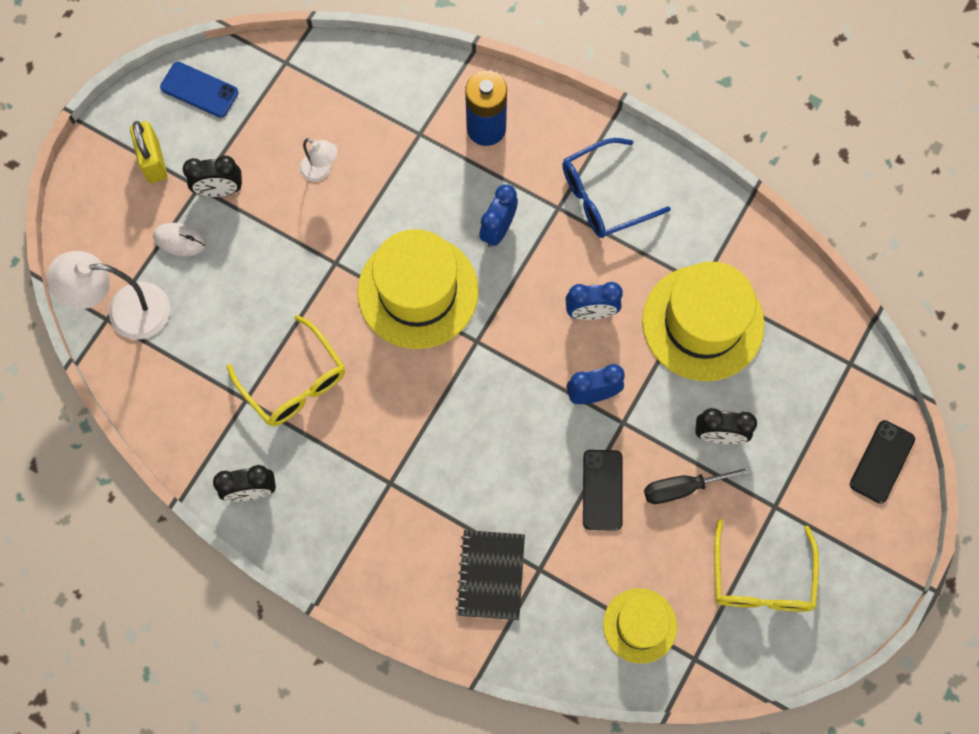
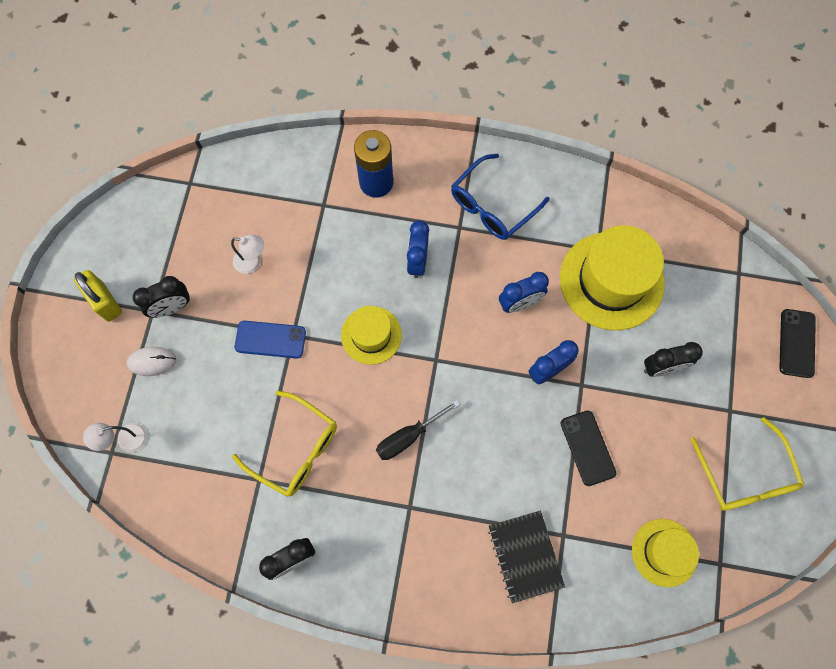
camera: 20 degrees left, 0 degrees up
white lamp [46,251,170,340] -> white lamp [83,423,147,452], size x0.53
blue phone [160,62,238,118] -> blue phone moved to [235,321,306,359]
yellow hat [357,229,479,349] -> yellow hat [341,306,402,365], size x0.57
black screwdriver [644,466,752,504] -> black screwdriver moved to [376,400,460,460]

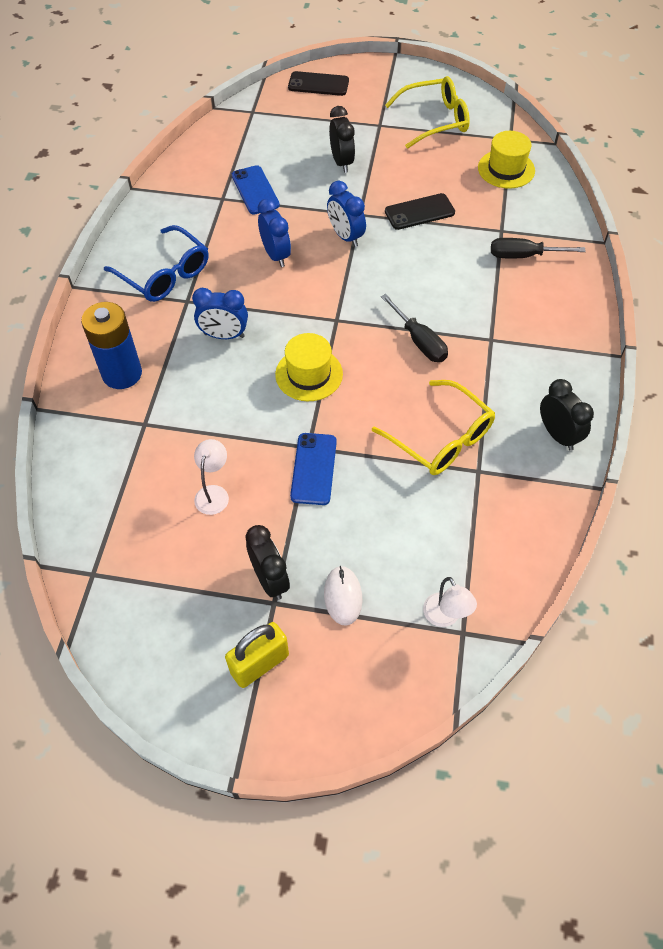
camera: 90 degrees left, 15 degrees down
yellow glasses [232,391,337,496] -> yellow glasses turned 105 degrees clockwise [372,380,495,475]
black notebook [488,511,565,603] -> black screwdriver [491,238,586,258]
yellow hat [560,225,665,330] -> blue phone [232,165,280,214]

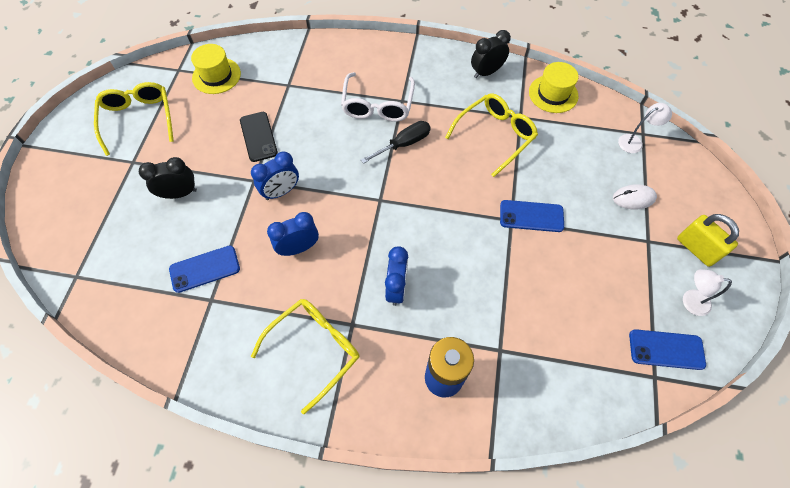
camera: 90 degrees left, 5 degrees up
blue glasses [104,225,209,302] -> yellow glasses [251,299,360,414]
white lamp [194,439,229,515] -> white lamp moved to [683,269,732,316]
black clock [245,525,290,600] -> none
yellow hat [275,333,343,401] -> yellow hat moved to [529,62,578,113]
black phone [288,71,349,96] -> none
black screwdriver [491,238,586,258] -> none
none -> white glasses [341,72,415,122]
none -> blue phone [629,329,706,370]

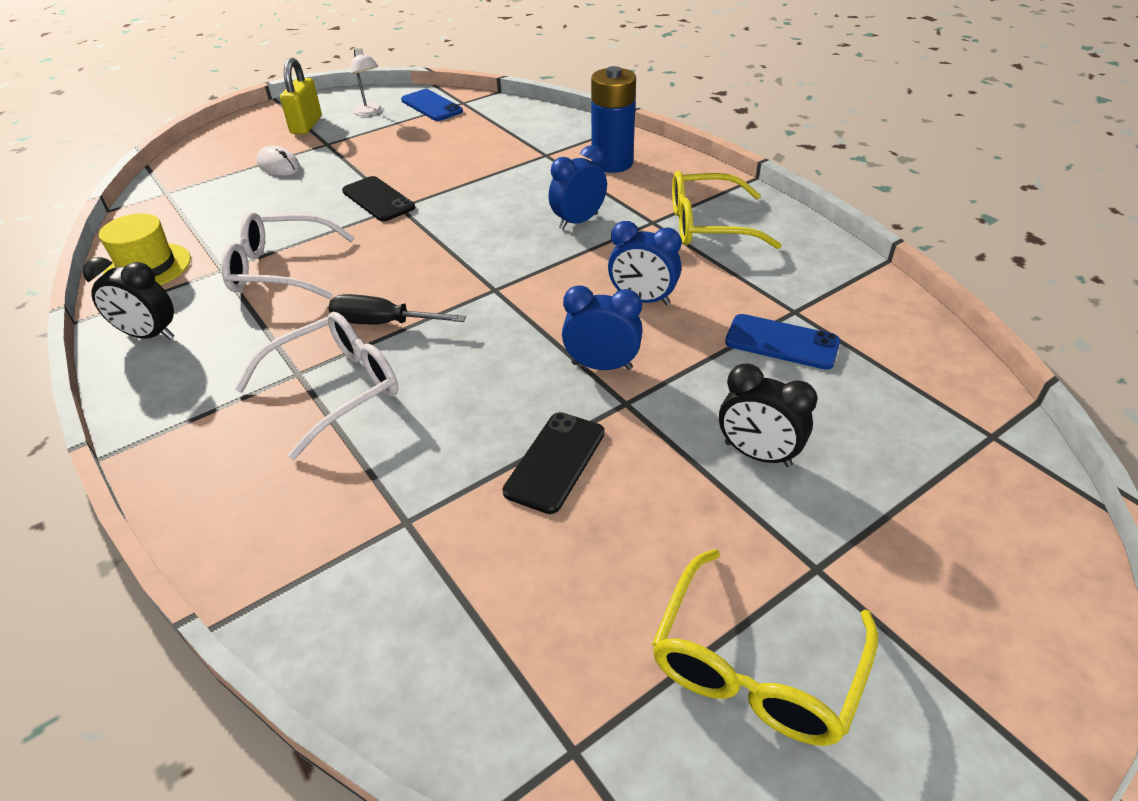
camera: 135 degrees left, 20 degrees down
yellow hat [191,44,241,94] -> none
yellow glasses [445,93,538,177] -> white glasses [221,212,355,299]
blue phone [500,200,564,232] -> black phone [342,176,415,221]
white lamp [618,103,672,153] -> none

